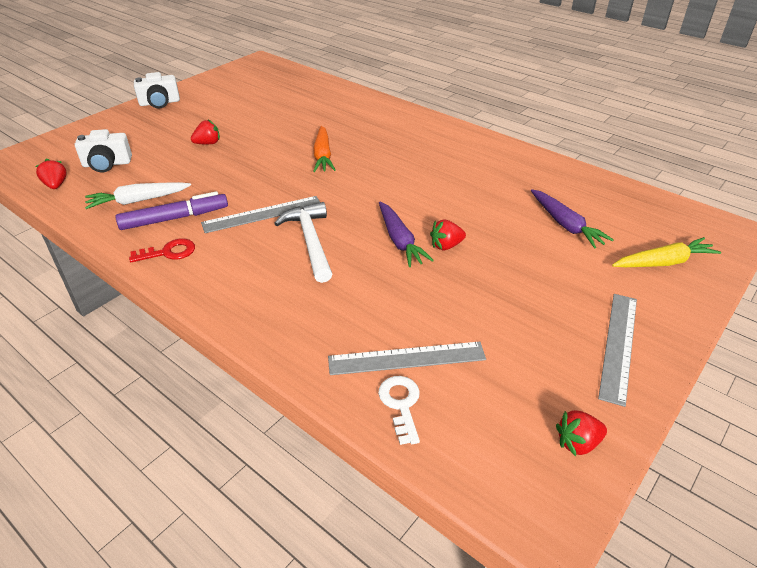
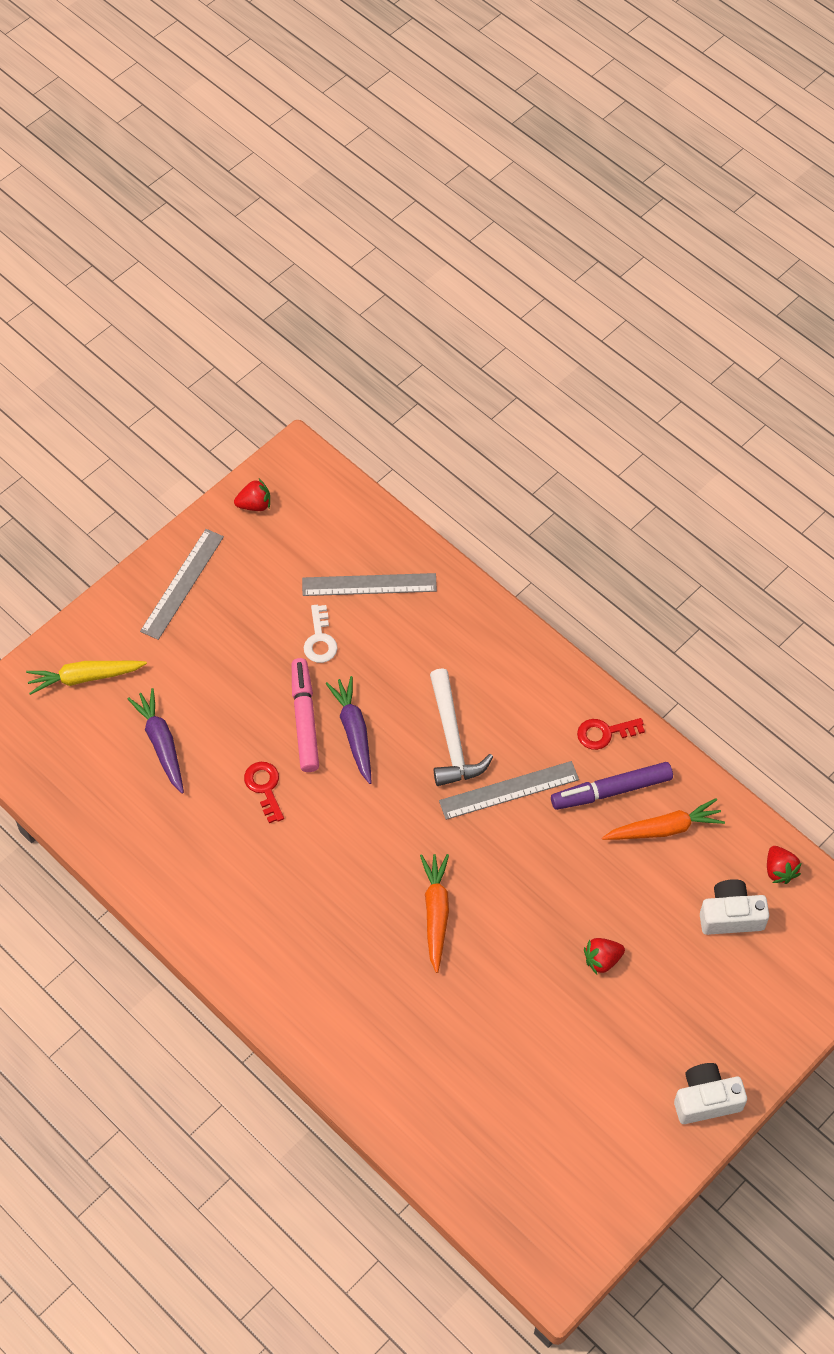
camera: 175 degrees left, 20 degrees up
white carrot [85,182,191,209] -> orange carrot [602,798,725,840]
white key [378,376,420,445] -> white key moved to [304,605,338,663]
red strawberry [430,219,466,250] -> pink marker [292,658,319,772]
none -> red key [244,762,284,823]

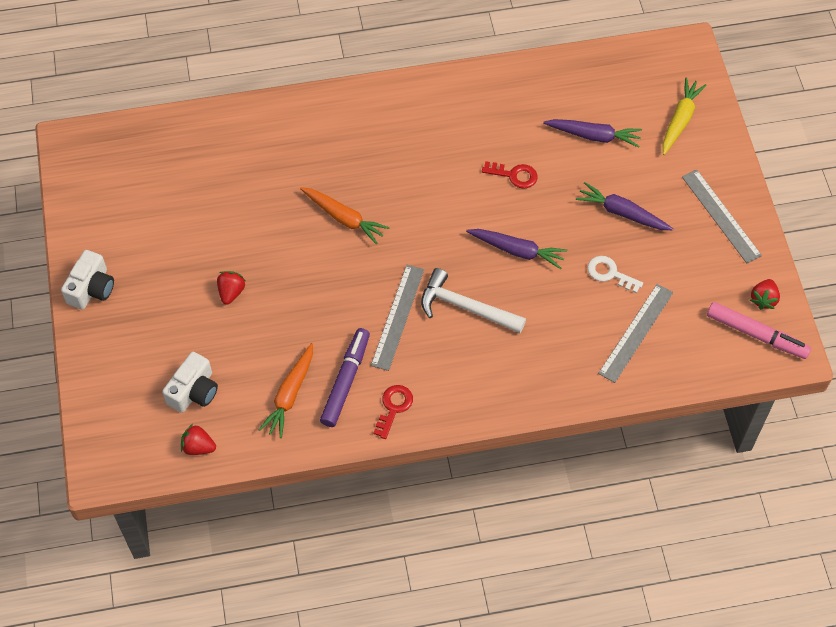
camera: 125 degrees right, 0 degrees up
pink marker [292,658,319,772] -> pink marker moved to [707,302,811,359]
none -> purple carrot [576,182,673,230]

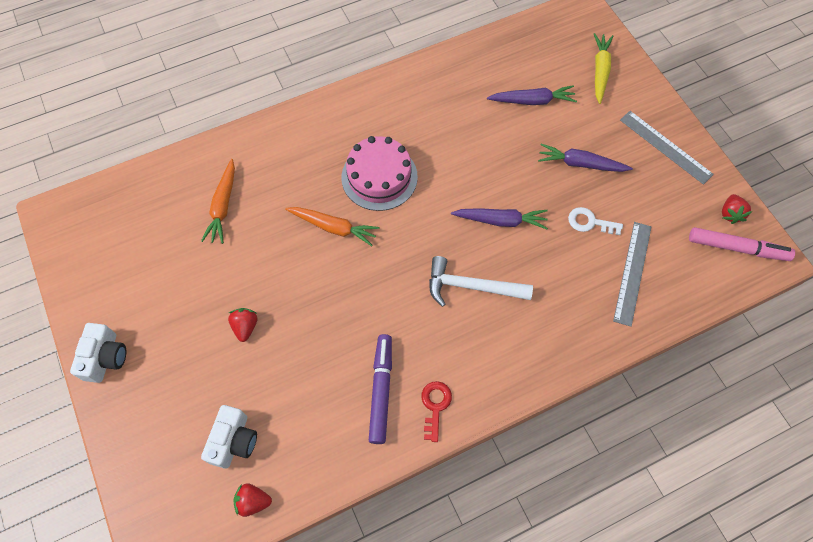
camera: 15 degrees left, 5 degrees up
orange carrot [259,343,313,438] -> orange carrot moved to [201,159,235,244]
grey ruler [371,265,424,371] -> none
red key [482,161,538,189] -> none
none -> pink cake [341,136,418,211]

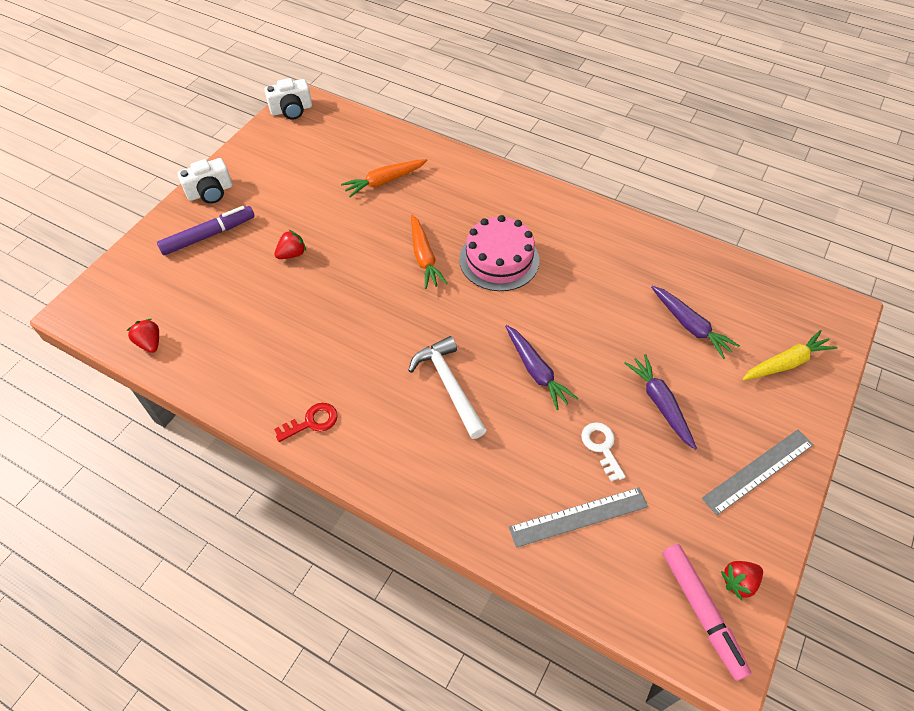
camera: 55 degrees right, 10 degrees down
white camera [201,405,257,469] -> white camera moved to [264,78,312,120]
purple marker [369,334,392,444] -> purple marker moved to [157,206,255,255]
grey ruler [620,111,714,185] -> grey ruler turned 45 degrees clockwise [702,429,814,515]

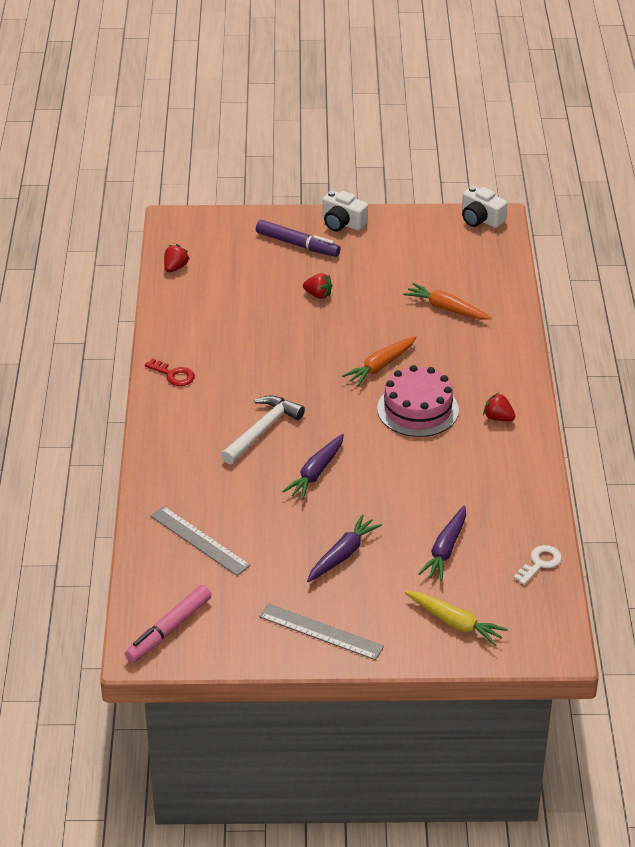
camera: 60 degrees right, 15 degrees down
white key [581,422,626,482] -> white key moved to [514,545,562,585]
red strawberry [721,561,763,600] -> red strawberry moved to [483,393,515,421]

